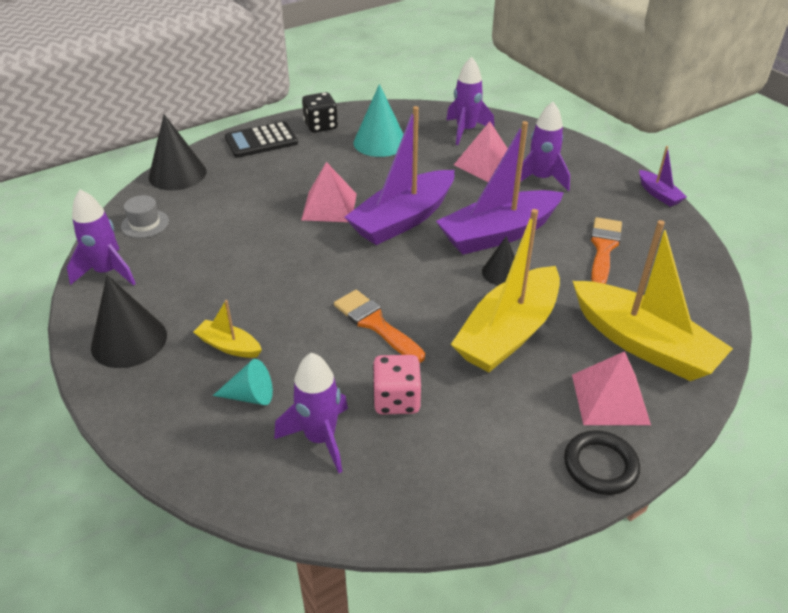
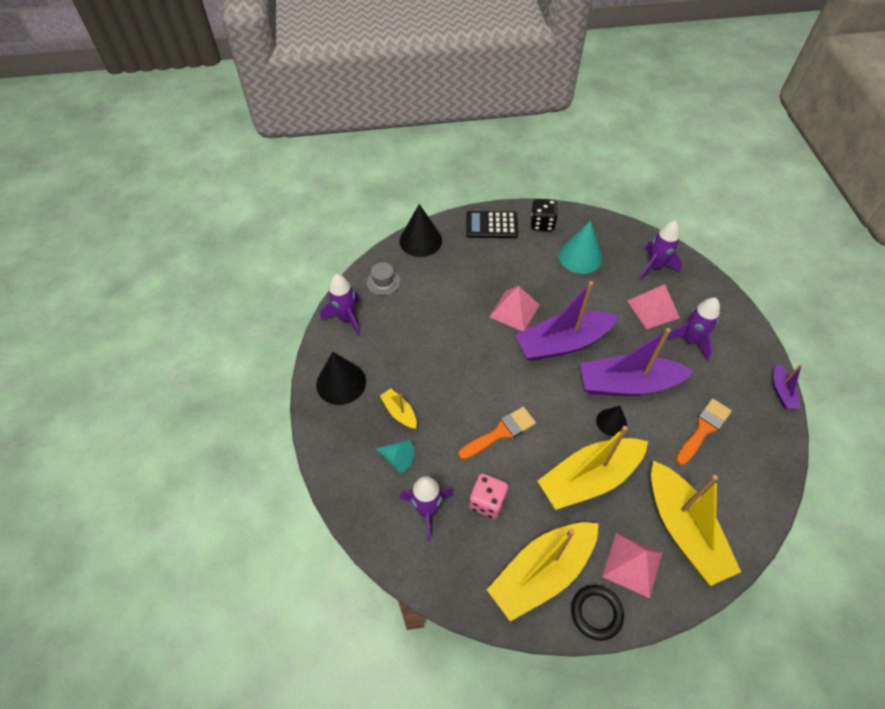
camera: 25 degrees right, 15 degrees up
orange brush [334,290,425,363] -> orange brush turned 75 degrees clockwise [458,407,536,460]
none -> yellow boat [487,522,599,622]

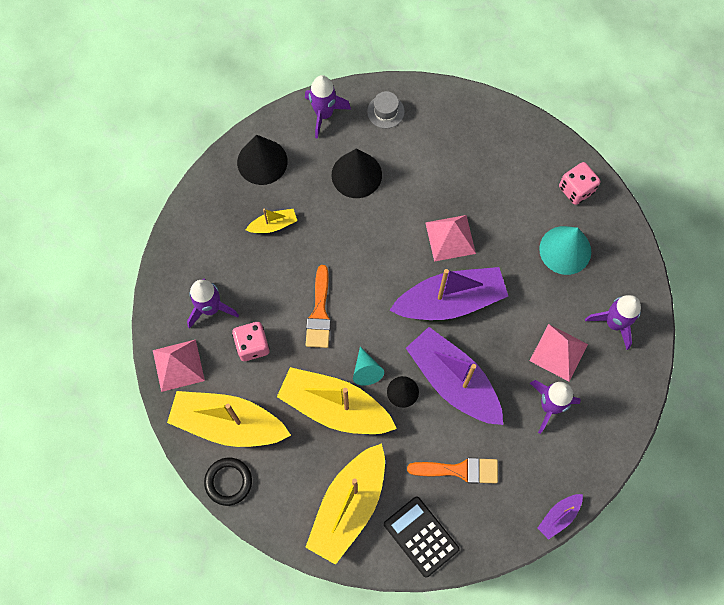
camera: 50 degrees right, 15 degrees up
turquoise cone [376,440,414,472] -> turquoise cone moved to [353,347,384,386]
yellow boat [380,388,417,429] -> yellow boat turned 60 degrees clockwise [246,209,297,233]
black cone [400,204,442,257] -> black cone moved to [332,148,382,198]
orange brush [458,407,536,460] -> orange brush turned 75 degrees clockwise [306,265,331,348]
black calculator [466,211,518,238] -> black calculator moved to [384,496,460,578]
purple boat [515,281,619,361] -> purple boat turned 135 degrees clockwise [390,267,508,320]
black dice [531,199,558,231] -> pink dice [559,162,600,205]
pink pyramid [602,533,662,598] -> pink pyramid moved to [153,339,205,392]

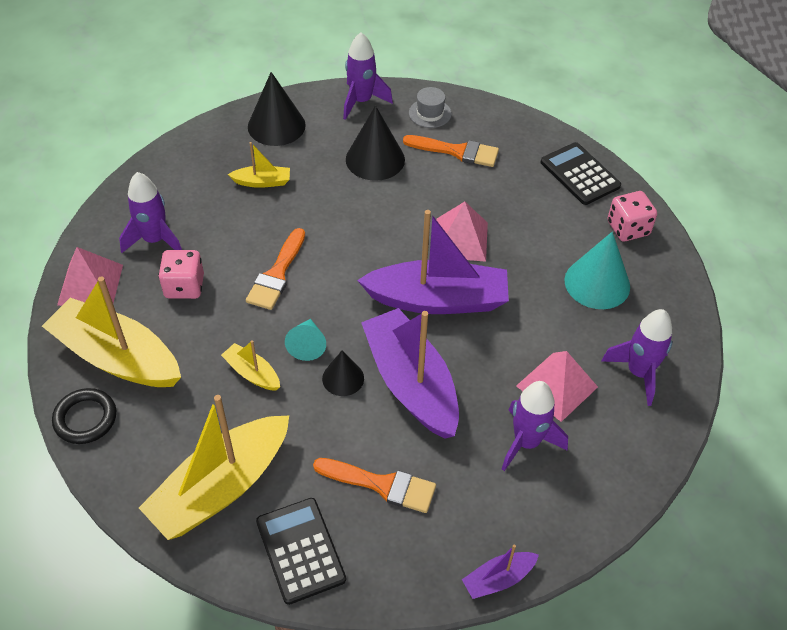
camera: 15 degrees right, 20 degrees down
yellow boat [277,367,397,434] -> yellow boat [221,340,280,391], size x0.46
none -> orange brush [403,135,499,167]
none -> black calculator [541,142,621,205]

